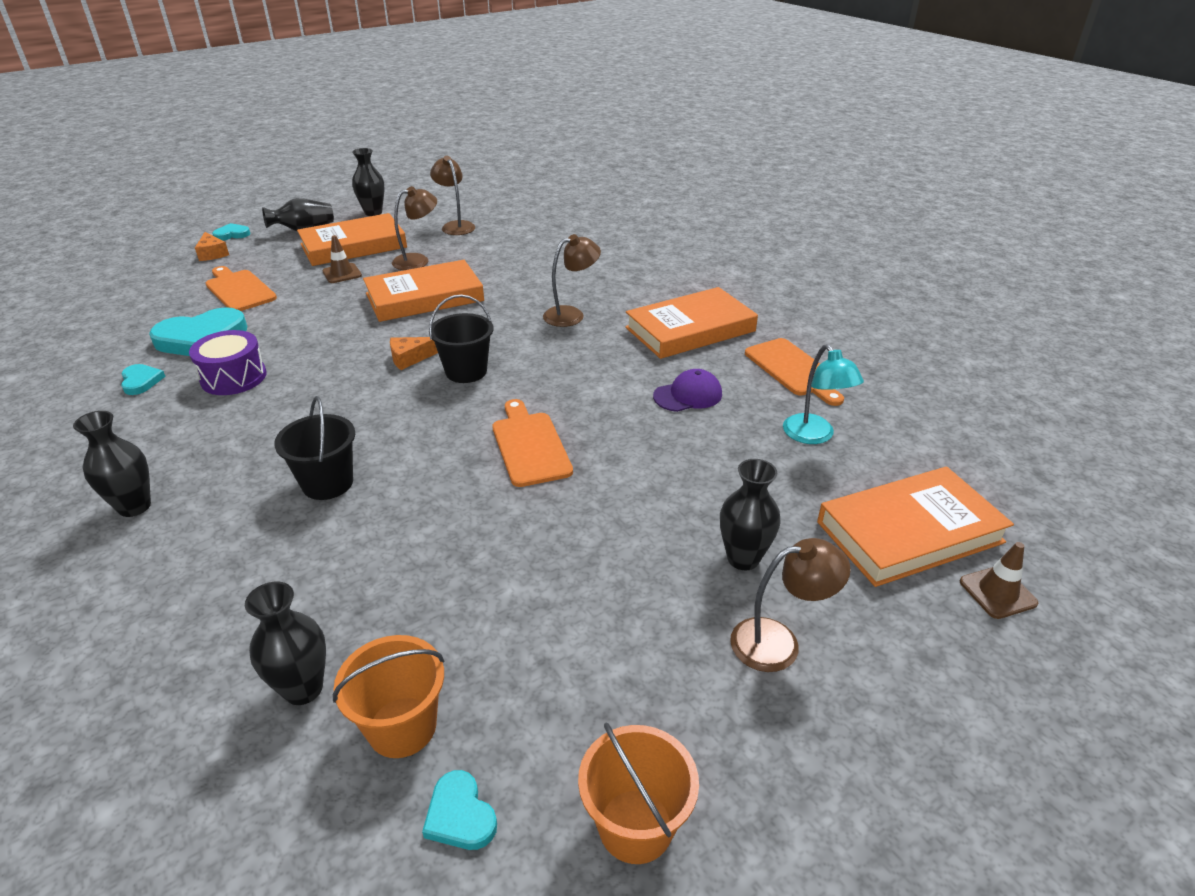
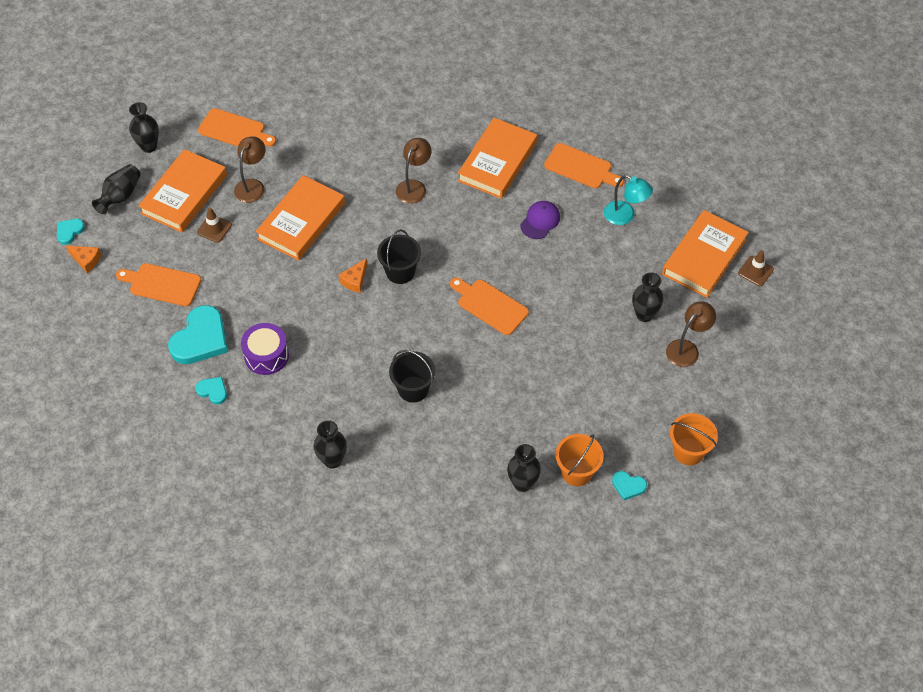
camera: 35 degrees left, 20 degrees up
brown lamp [430,156,475,235] -> orange cutting board [198,108,276,146]

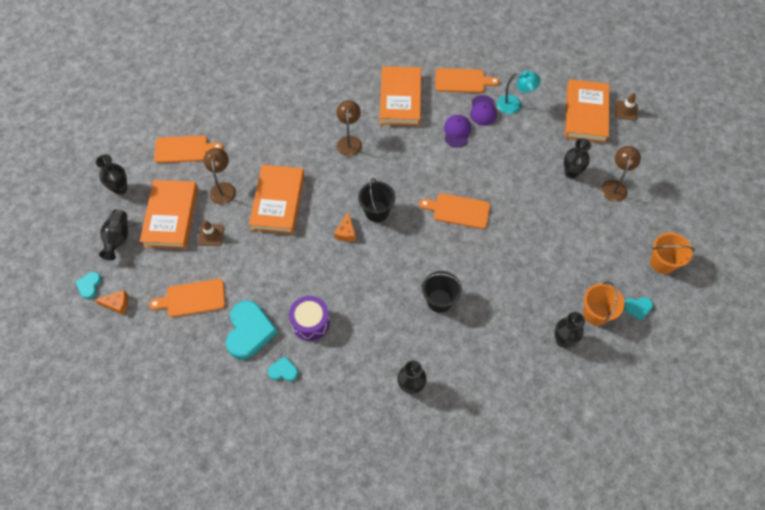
camera: 25 degrees left, 5 degrees up
none -> purple cap [470,95,497,126]

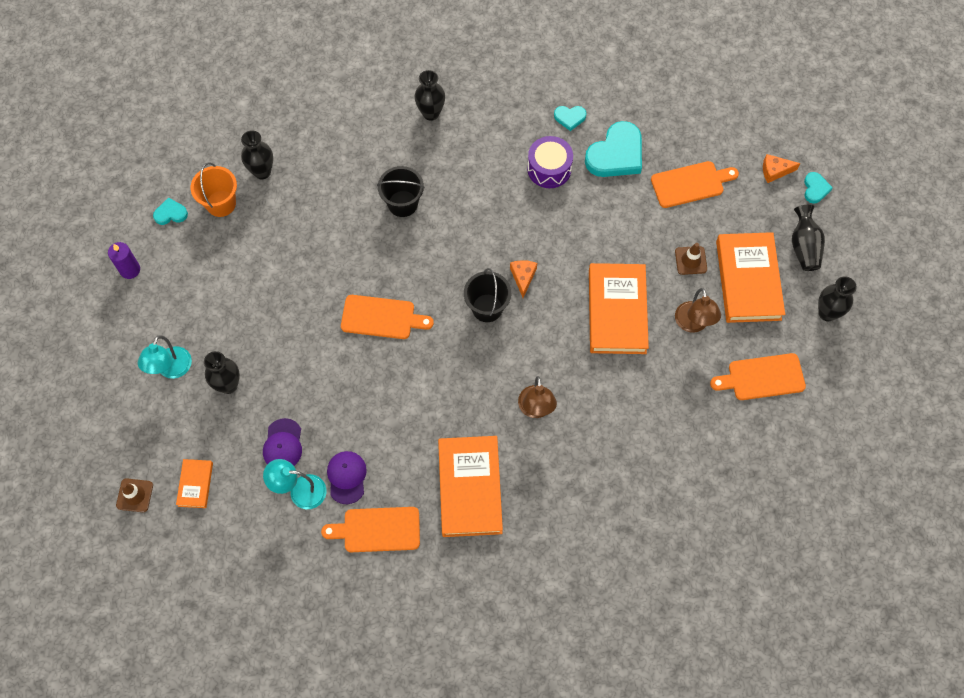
camera: 175 degrees right, 5 degrees up
turquoise heart [226,300,278,359] -> turquoise heart turned 135 degrees counterclockwise [585,121,642,177]
purple cap [444,115,471,147] -> purple cap moved to [263,418,302,466]
orange book [565,79,609,143] -> orange book [176,459,213,508], size x0.49
brown lamp [601,146,641,202] -> turquoise lamp [138,335,192,379]
orange bucket [650,232,694,274] -> purple candle [108,242,140,279]

